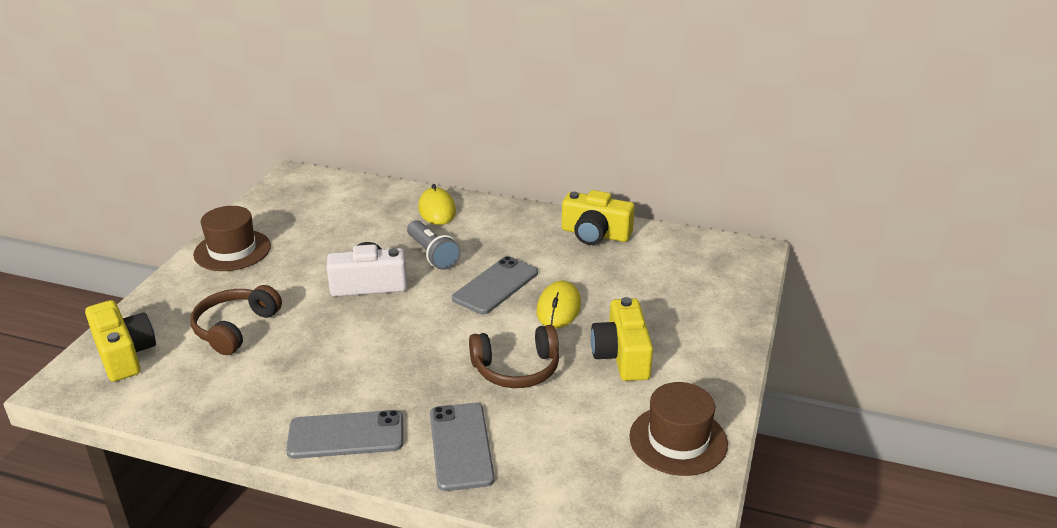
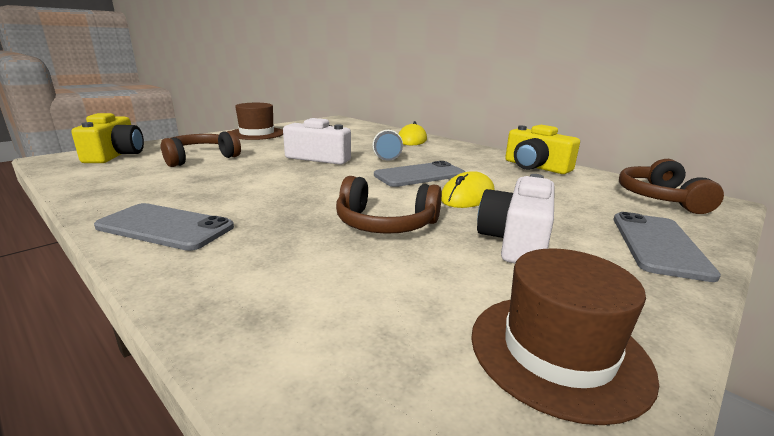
camera: 25 degrees right, 10 degrees down
grey phone [430,403,495,491] -> grey phone moved to [614,212,721,282]
yellow camera [591,297,653,381] -> white camera [477,174,555,263]
none -> brown headphones [619,159,724,214]

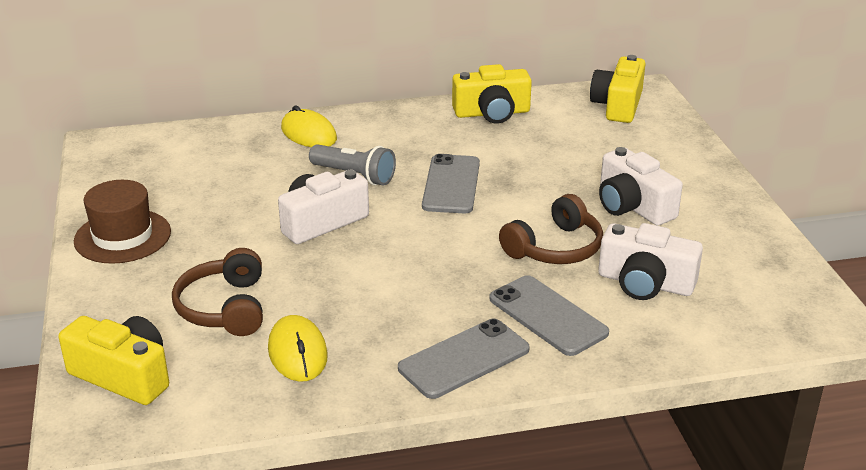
camera: 55 degrees left, 10 degrees up
yellow mouse [441,171,494,208] -> yellow mouse moved to [268,315,328,382]
brown hat [471,248,659,425] -> none
grey phone [614,212,721,282] -> grey phone moved to [489,275,609,356]
brown headphones [619,159,724,214] -> yellow camera [590,55,645,123]
none -> white camera [598,223,703,300]

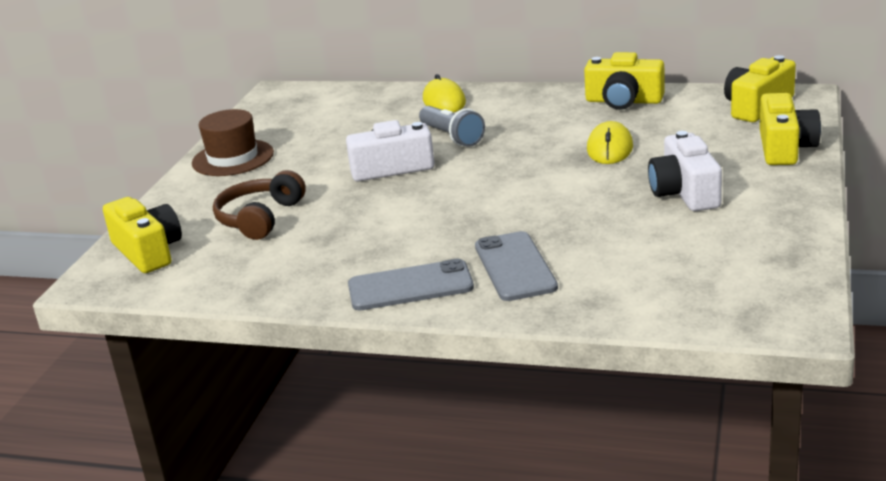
camera: 30 degrees right, 5 degrees down
yellow mouse [268,315,328,382] -> yellow mouse moved to [587,121,633,164]
grey phone [422,154,480,213] -> none
brown headphones [499,194,603,264] -> none
white camera [598,223,703,300] -> none
none -> yellow camera [760,93,821,165]

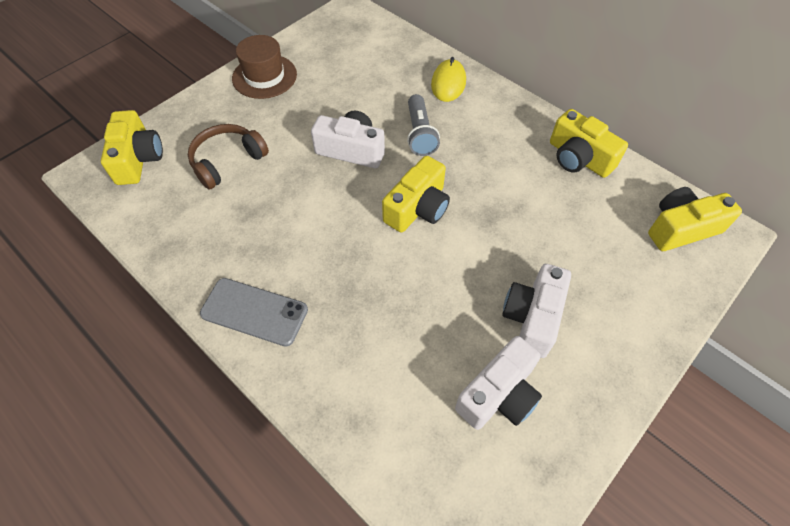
camera: 25 degrees right, 30 degrees up
grey phone [475,231,558,301] -> none
yellow mouse [587,121,633,164] -> none
yellow camera [760,93,821,165] -> yellow camera moved to [382,156,450,233]
none -> white camera [455,336,542,430]

